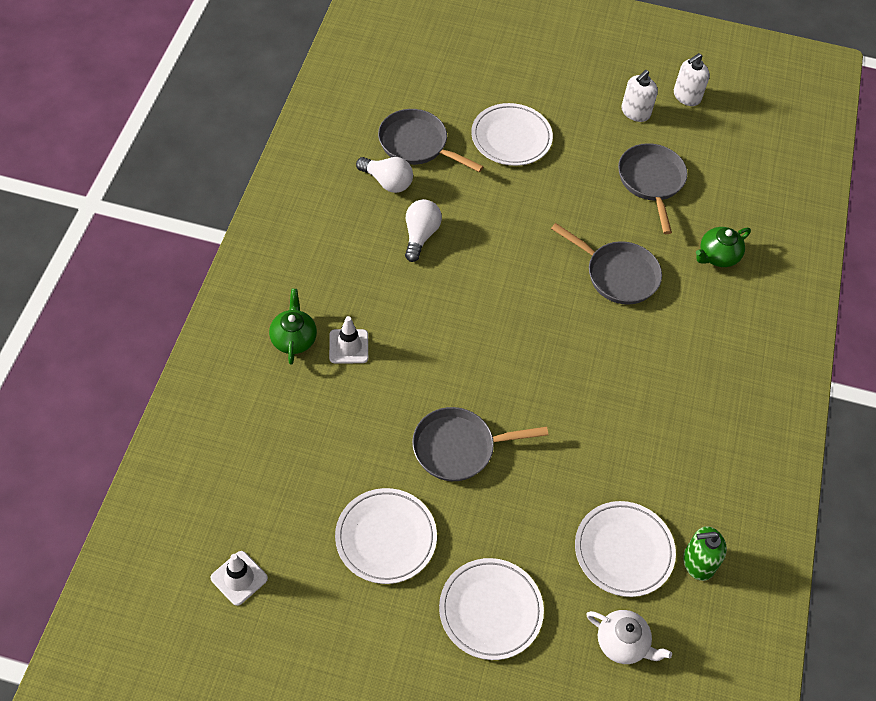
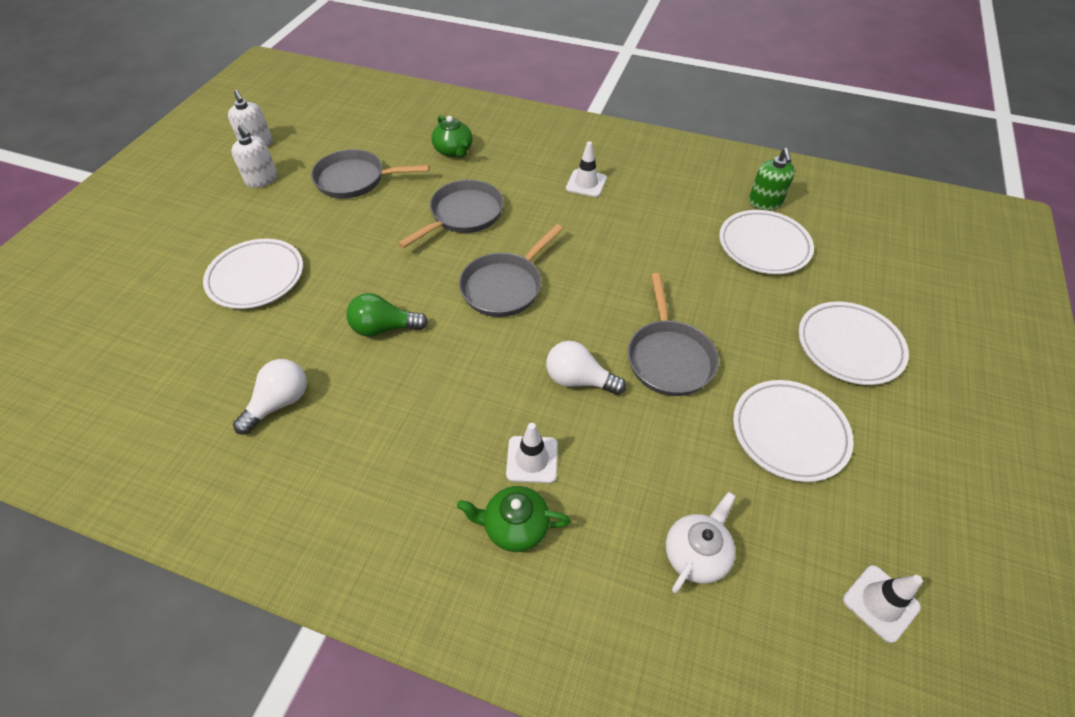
camera: 80 degrees left, 5 degrees down
grey pan [378,109,484,172] -> grey pan moved to [459,224,563,317]
white light bulb [405,199,442,262] -> white light bulb moved to [546,341,626,395]
white teapot [586,610,672,664] -> white teapot moved to [665,492,736,593]
none -> green light bulb [347,293,428,337]
none -> white traffic cone [566,141,607,197]

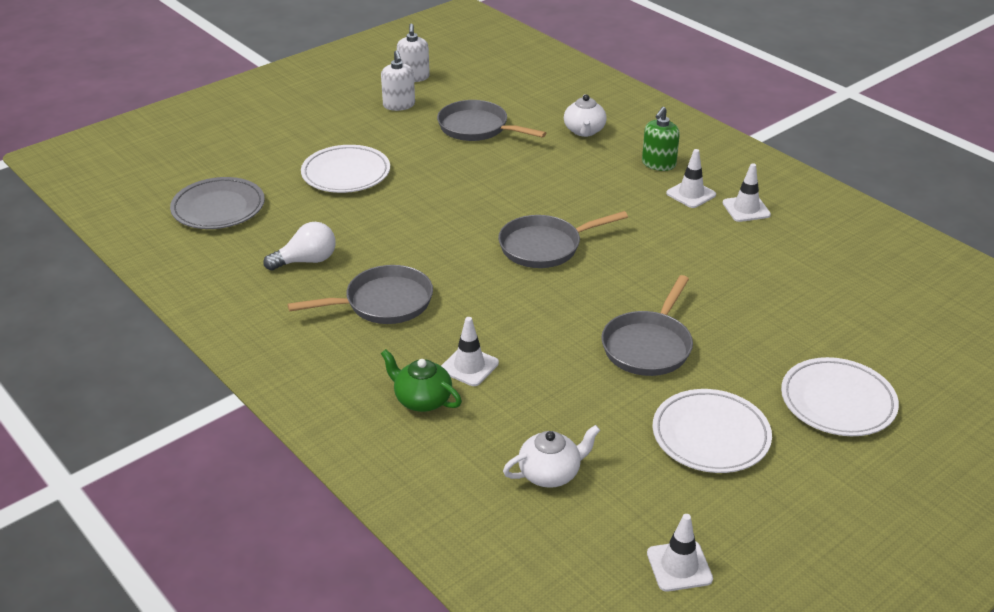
camera: 30 degrees right, 15 degrees down
green light bulb [347,293,428,337] -> none
grey pan [398,179,504,248] -> grey pan moved to [288,265,433,324]
green teapot [431,115,473,157] -> white teapot [564,95,607,137]
white light bulb [546,341,626,395] -> none
white plate [719,210,814,274] -> none
green soap dispenser [749,148,795,211] -> green soap dispenser moved to [642,107,680,171]
none -> grey plate [170,177,265,229]
none -> white traffic cone [723,163,771,222]

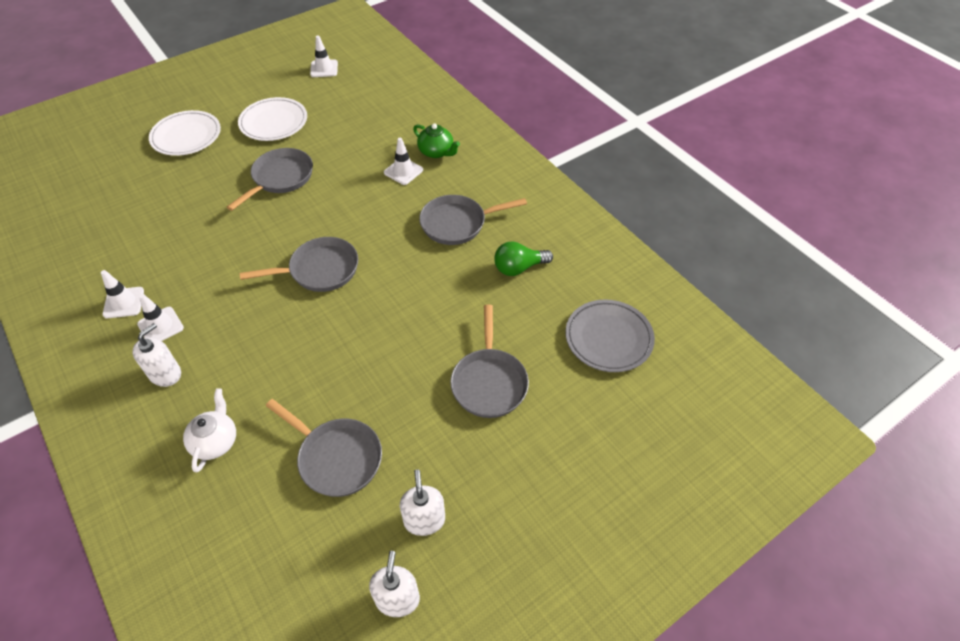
camera: 175 degrees left, 15 degrees up
white light bulb [263,222,336,271] -> green light bulb [494,242,553,276]
white plate [301,145,390,193] -> grey pan [450,305,529,418]
white teapot [503,425,600,488] -> none
green soap dispenser [642,107,680,171] -> white soap dispenser [132,323,181,387]

